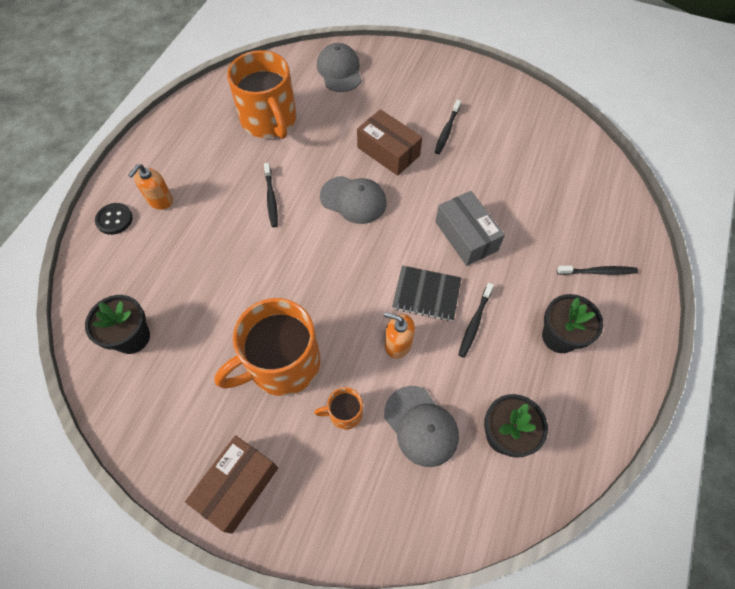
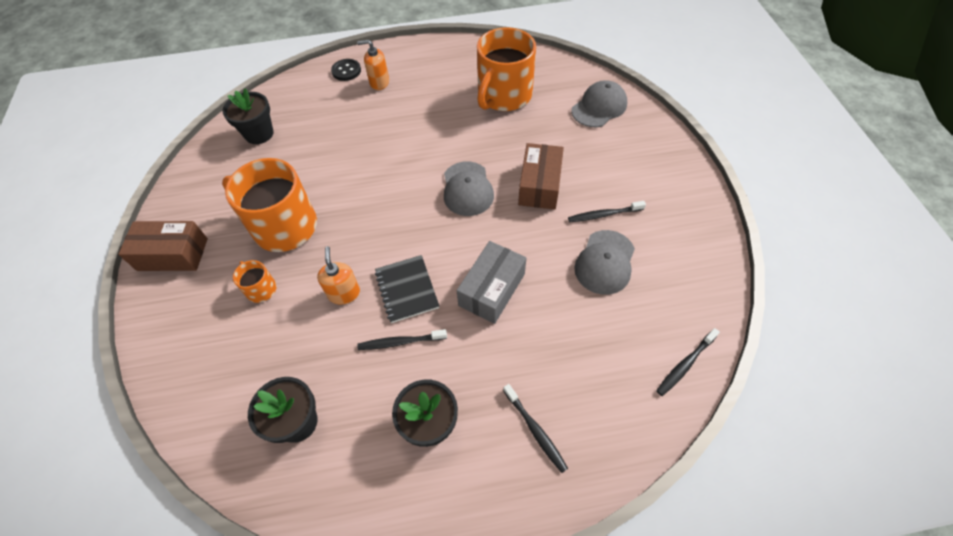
camera: 60 degrees right, 5 degrees down
black toothbrush [264,163,278,227] -> black toothbrush moved to [656,328,720,396]
grey cap [384,386,459,467] -> grey cap moved to [574,230,635,295]

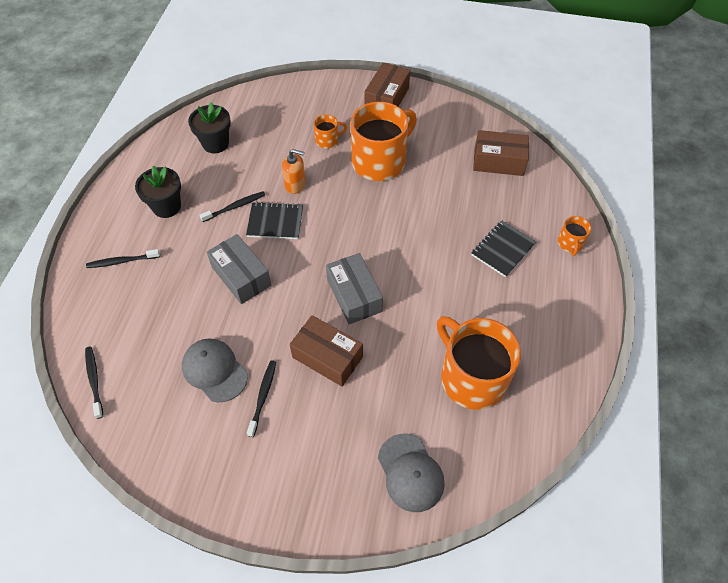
camera: 110 degrees right, 0 degrees up
black flower pot [222,88,274,144] -> brown box [473,130,529,176]
black button [331,59,361,81] -> orange mug [558,216,591,256]
orange soap dispenser [357,39,389,90] -> none
black toothbrush [357,329,447,350] -> black toothbrush turned 45 degrees clockwise [199,191,265,222]
grey cap [444,161,494,216] -> grey box [326,253,383,324]
none -> black notebook [472,221,536,278]

